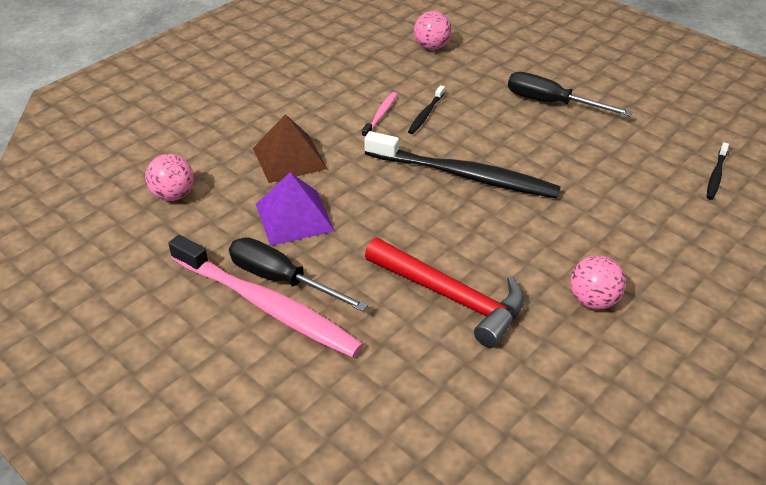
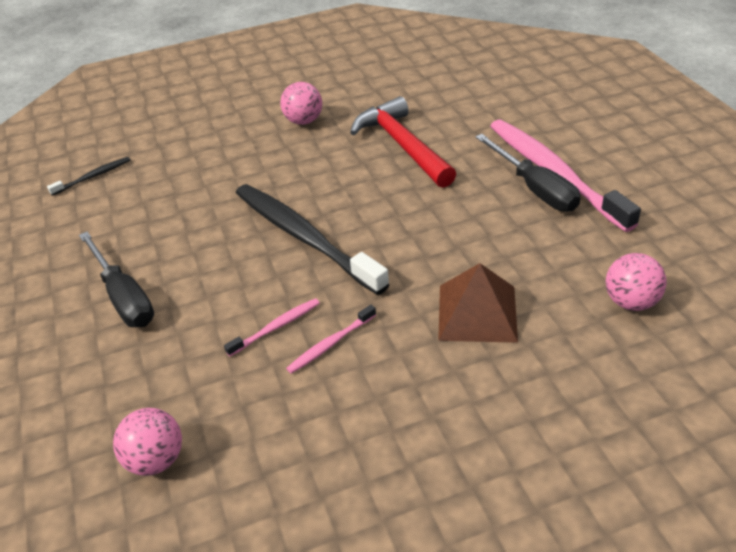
camera: 150 degrees left, 0 degrees up
purple pyramid [256,172,335,246] -> none
black toothbrush [408,85,445,134] -> pink toothbrush [224,298,320,357]

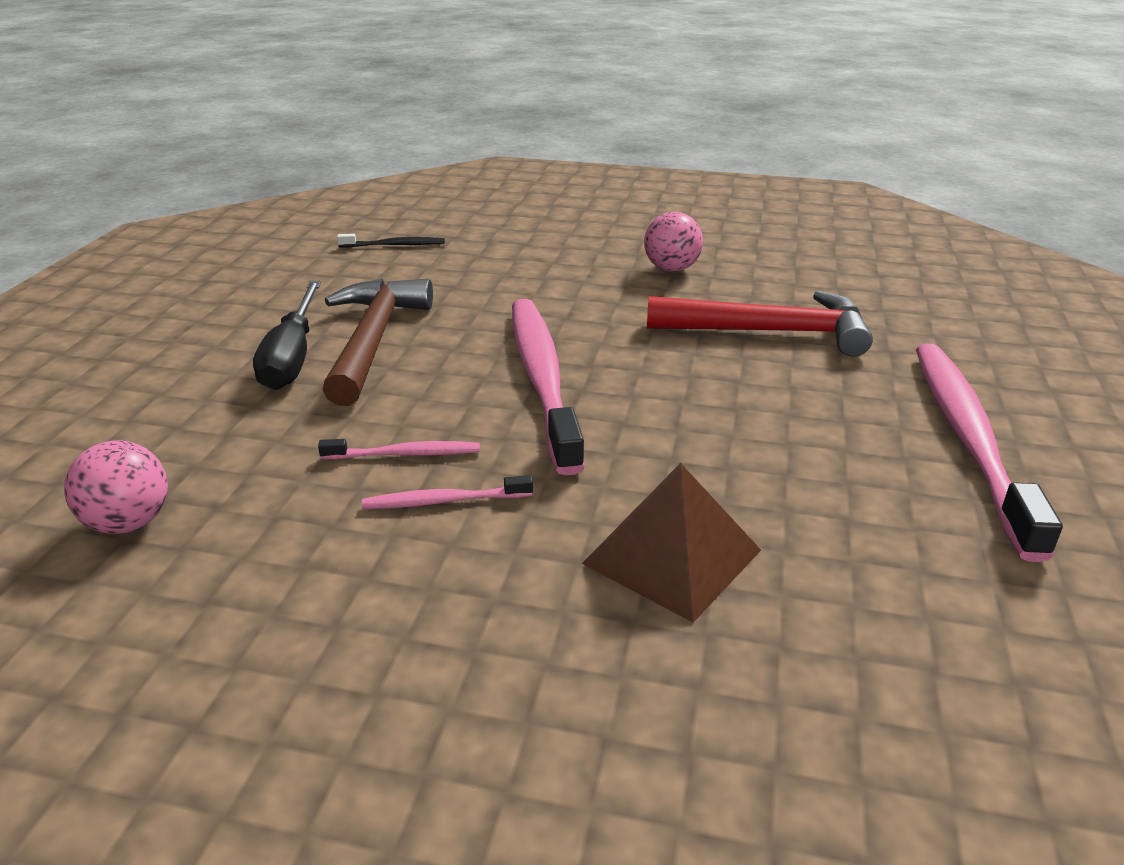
camera: 30 degrees right, 10 degrees down
black toothbrush [236,184,390,295] -> pink toothbrush [512,299,585,475]
red hammer [350,96,456,188] -> red hammer turned 90 degrees clockwise [647,291,873,357]
black screwdriver [475,134,581,212] -> none
pink ball [606,253,667,311] -> none
none -> brown hammer [323,279,433,406]

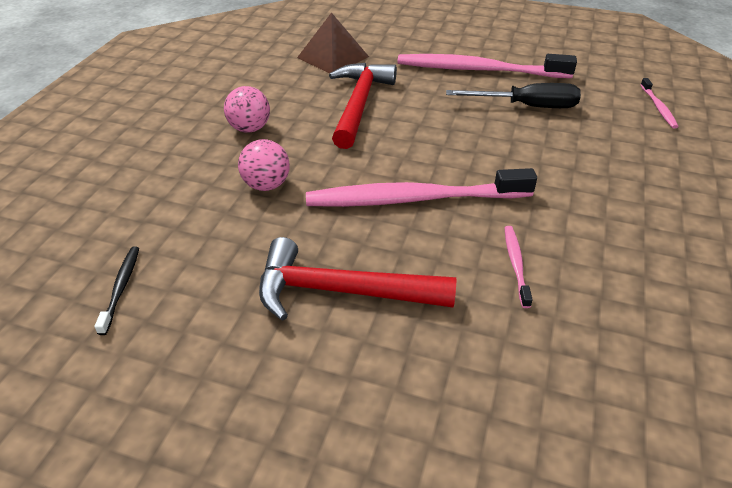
camera: 85 degrees left, 10 degrees up
pink ball [64,440,168,534] -> pink ball moved to [238,139,290,191]
black screwdriver [253,281,321,390] -> black screwdriver moved to [446,83,581,108]
brown hammer [323,279,433,406] -> red hammer [259,237,456,321]
pink toothbrush [362,475,533,509] -> pink toothbrush moved to [640,78,679,128]
brown pyramid [582,463,761,623] -> brown pyramid moved to [297,12,369,74]

